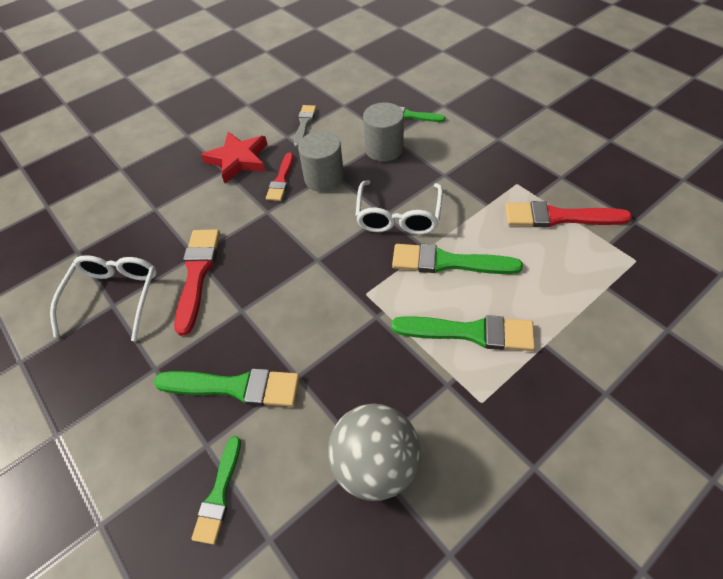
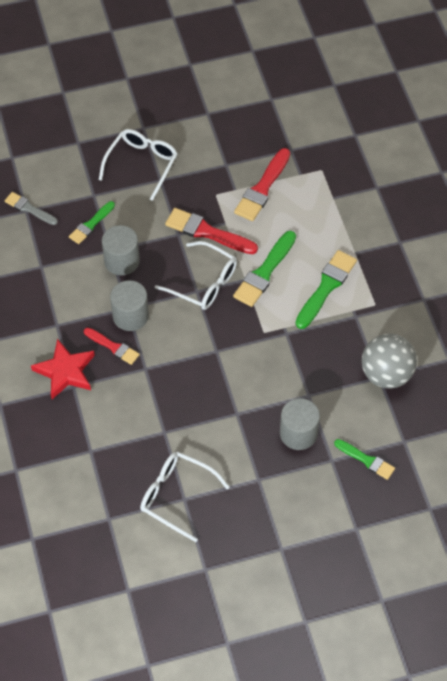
camera: 70 degrees left, 5 degrees up
green brush [154,369,300,407] -> grey cylinder [280,398,320,450]
red brush [174,229,220,336] -> red brush moved to [165,208,258,254]
grey brush [294,105,316,147] -> grey brush moved to [5,192,58,225]
none -> white glasses [99,129,178,201]

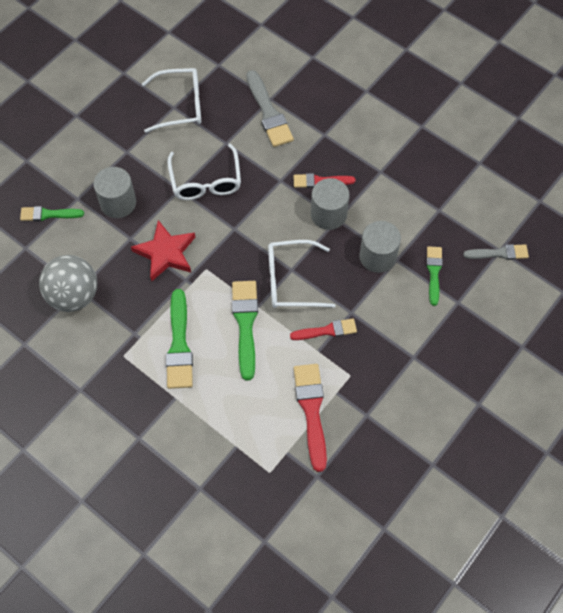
camera: 145 degrees right, 5 degrees up
red star [31,339,95,399] -> red star moved to [131,220,195,282]
white glasses [99,129,178,201] -> white glasses moved to [167,143,241,200]
red brush [165,208,258,254] -> red brush [290,318,357,340], size x0.63
none -> grey brush [246,70,294,147]

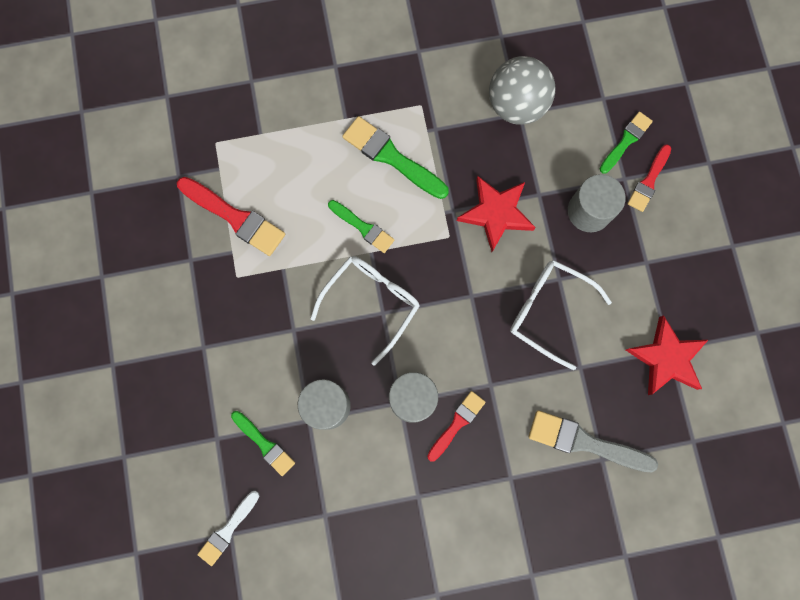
camera: 130 degrees right, 15 degrees up
white glasses [142,68,201,133] -> red star [626,315,708,395]
green brush [232,281,258,381] -> green brush [328,200,395,253], size x0.63
red brush [290,318,357,340] -> red brush moved to [627,144,671,212]
grey brush [463,244,529,260] -> white brush [197,491,259,566]

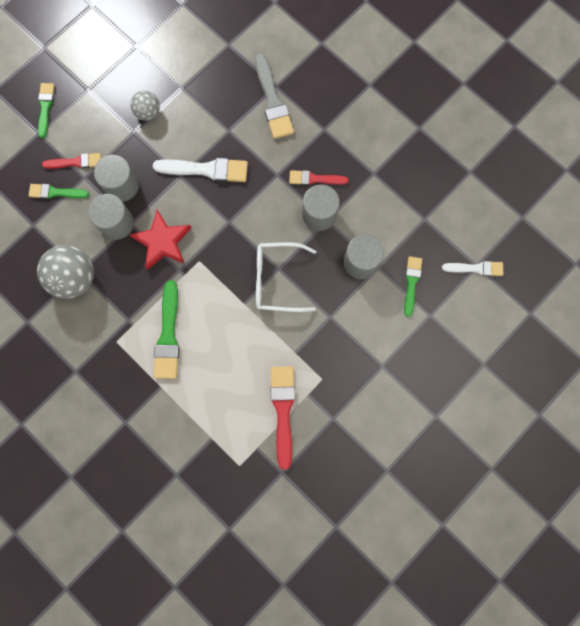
camera: 125 degrees left, 0 degrees up
green brush [328,200,395,253] -> green brush moved to [38,83,54,138]
white glasses [510,260,612,370] -> white brush [153,158,248,182]
red star [626,315,708,395] -> none
none -> grey cylinder [88,194,134,240]
none -> grey ball [130,90,160,121]

